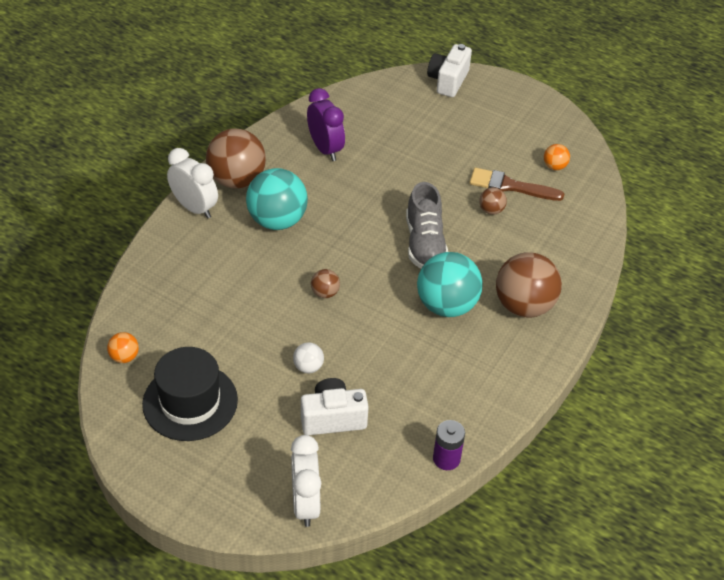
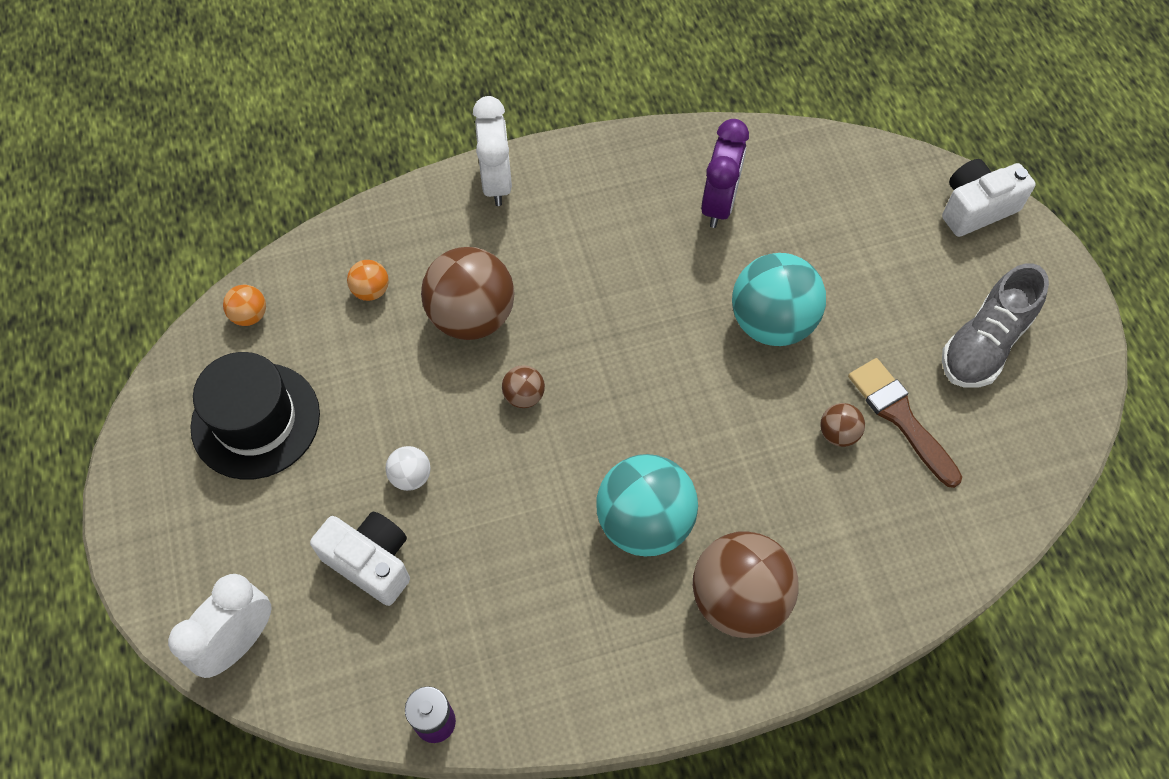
camera: 45 degrees right, 15 degrees up
brown ball [206,128,266,188] -> brown ball moved to [421,247,515,340]
turquoise ball [246,168,308,230] -> turquoise ball moved to [732,253,826,346]
grey shoe [406,182,448,269] -> grey shoe moved to [942,263,1049,387]
orange ball [544,144,570,170] -> orange ball moved to [347,260,389,301]

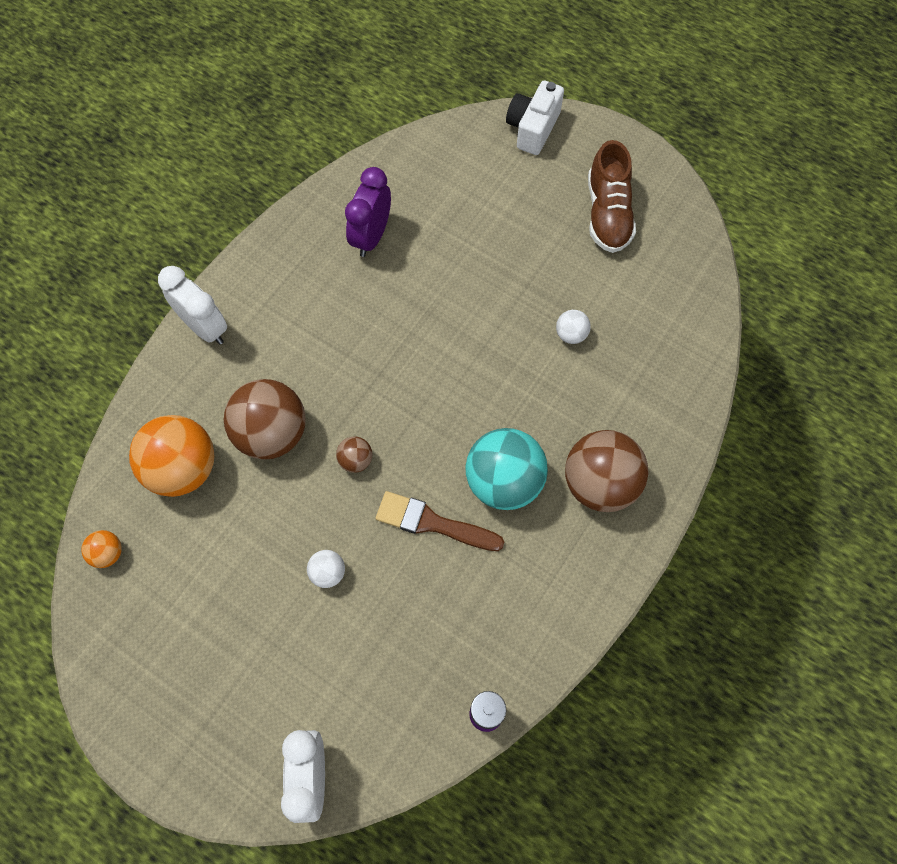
camera: 40 degrees left, 5 degrees up
black hat [190,352,320,480] -> none
white camera [310,512,410,606] -> none
orange ball [347,260,389,301] -> orange ball [129,415,215,497], size x2.19
purple clock [701,119,749,228] -> purple clock turned 135 degrees counterclockwise [345,167,391,257]
turquoise ball [732,253,826,346] -> none
brown ball [820,403,865,447] -> white ball [556,310,591,344]
brown brush [848,358,962,488] -> brown brush moved to [376,491,504,551]
grey shoe [942,263,1049,387] -> brown shoe [588,140,636,253]

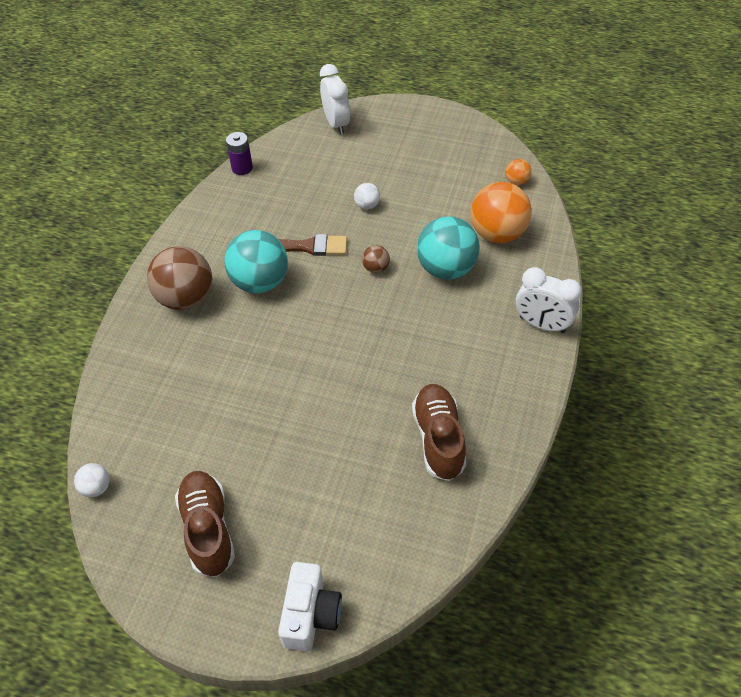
camera: 165 degrees right, 15 degrees down
brown ball [224,379,306,459] -> turquoise ball [417,216,480,280]
purple clock [345,167,391,257] -> brown shoe [412,384,466,481]
white ball [556,310,591,344] -> white ball moved to [74,463,110,497]

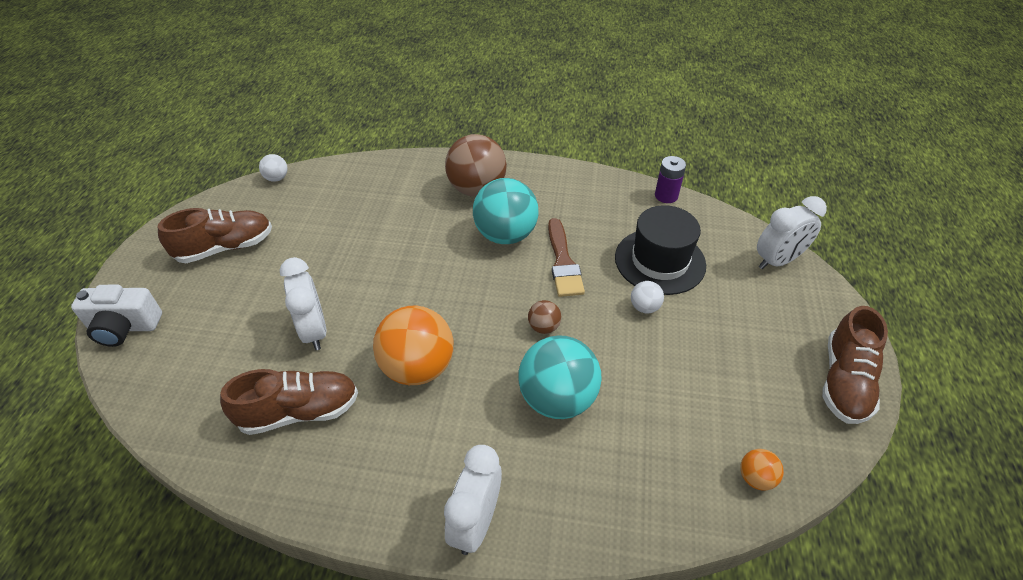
camera: 80 degrees right, 5 degrees down
orange ball [471,182,532,243] -> orange ball moved to [373,305,453,385]
none -> white clock [280,257,327,350]
none -> black hat [615,205,706,295]
none -> brown shoe [822,306,888,424]

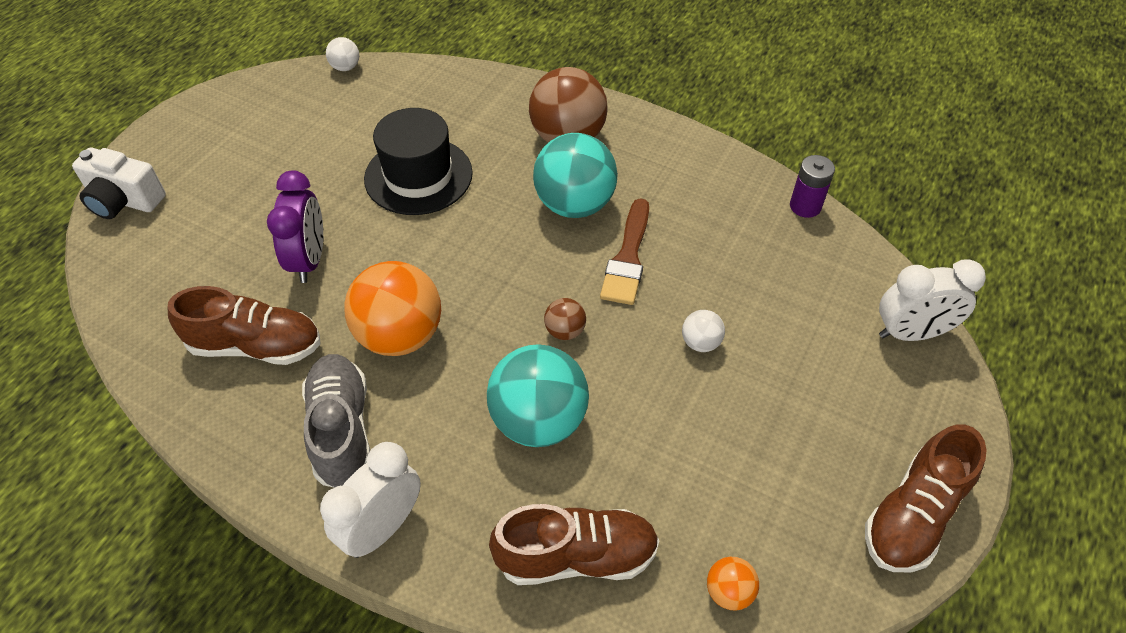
camera: 20 degrees right, 5 degrees up
brown shoe [158,208,272,263] -> brown shoe moved to [489,504,660,585]
white clock [280,257,327,350] -> purple clock [267,171,323,283]
black hat [615,205,706,295] -> black hat moved to [364,108,473,215]
none -> grey shoe [302,354,370,488]

